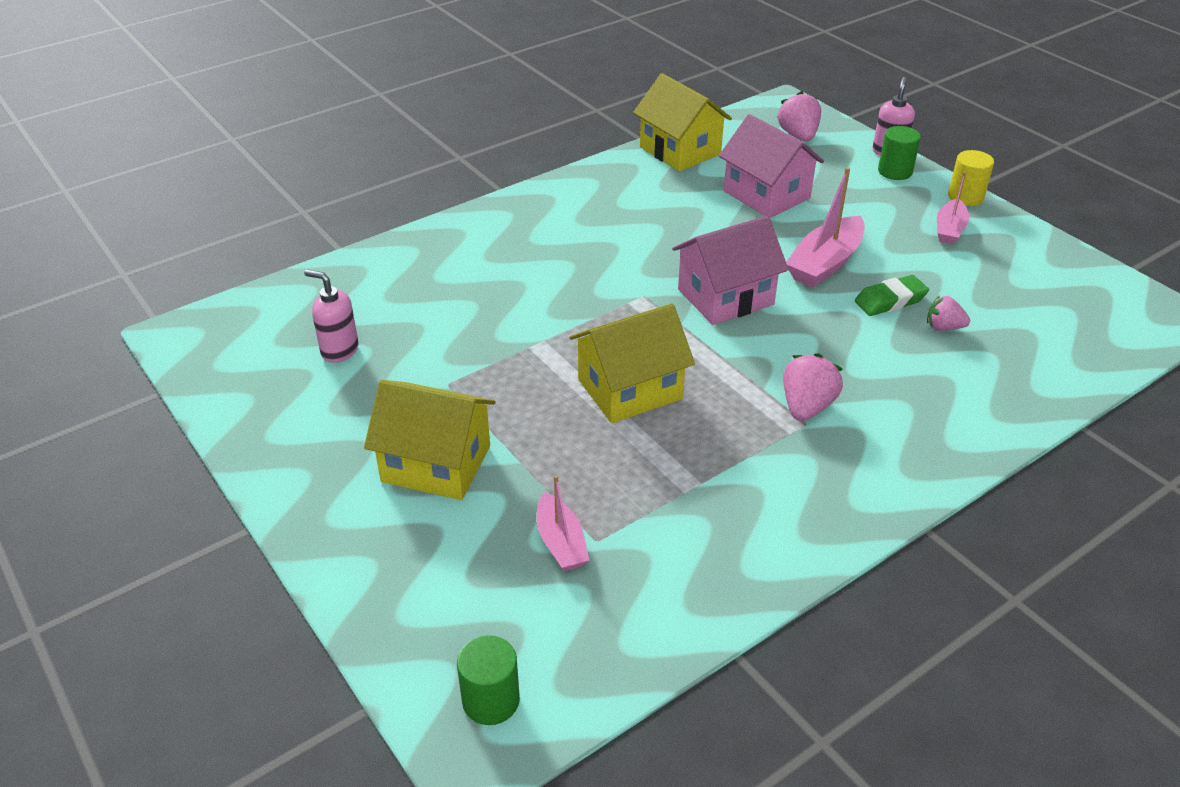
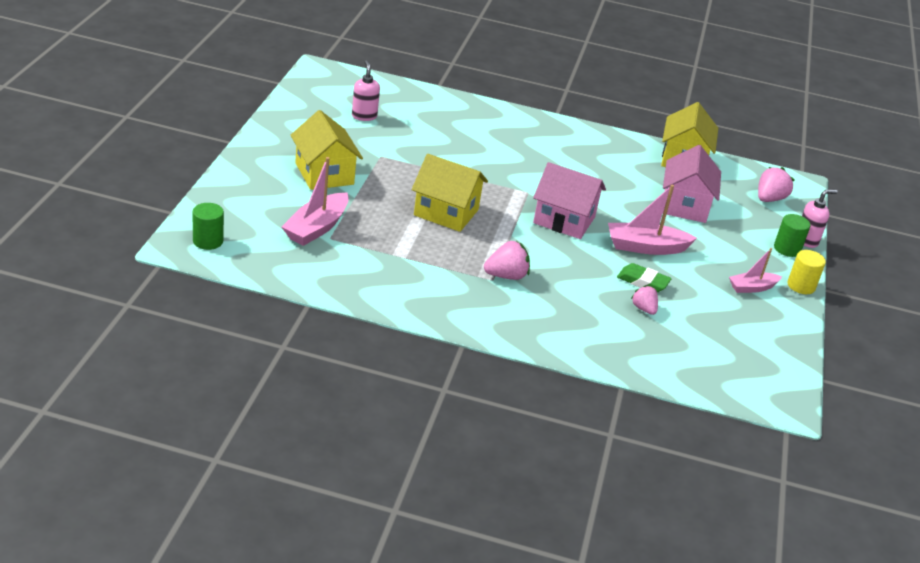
camera: 45 degrees right, 5 degrees down
pink boat [537,475,589,571] -> pink boat [282,157,349,246], size x1.60

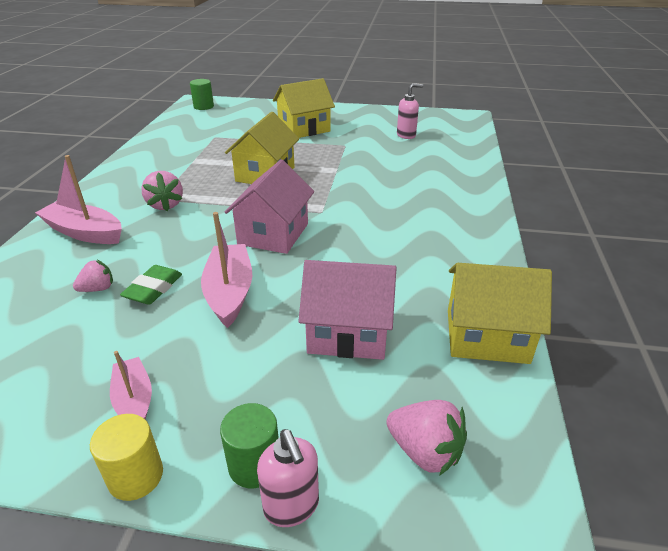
camera: 90 degrees right, 0 degrees up
pink boat [282,157,349,246] -> pink boat moved to [35,155,122,244]

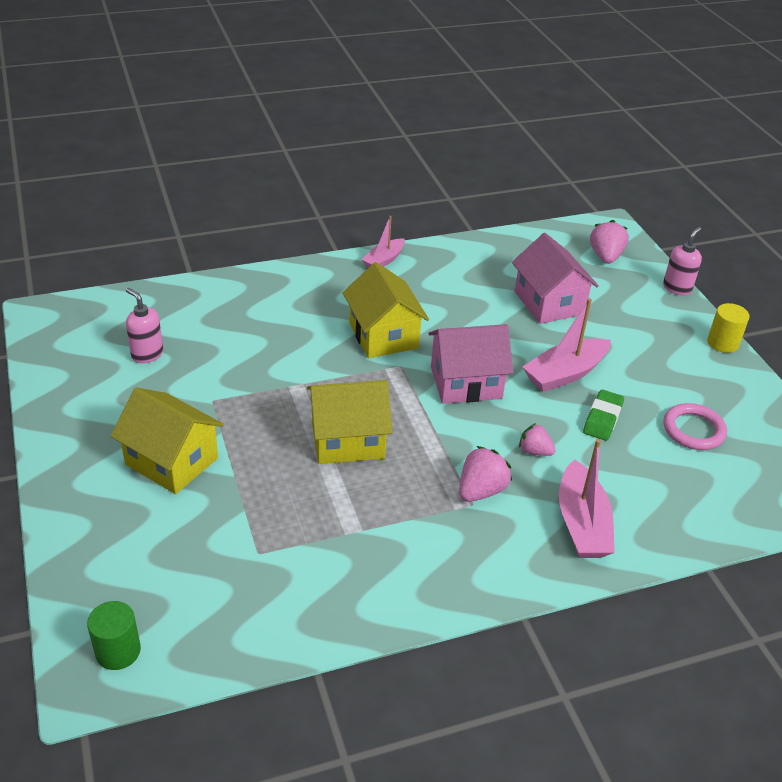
camera: 120 degrees left, 5 degrees up
pink strawberry [73,260,113,292] -> pink strawberry moved to [519,423,556,456]
pink boat [110,351,152,420] -> pink boat moved to [361,216,405,268]
green eraser [120,265,182,305] -> green eraser turned 60 degrees counterclockwise [583,390,624,441]
green cylinder [220,403,279,489] -> none
yellow house [448,263,552,364] -> yellow house moved to [343,262,429,358]
none -> pink ring [663,403,727,450]

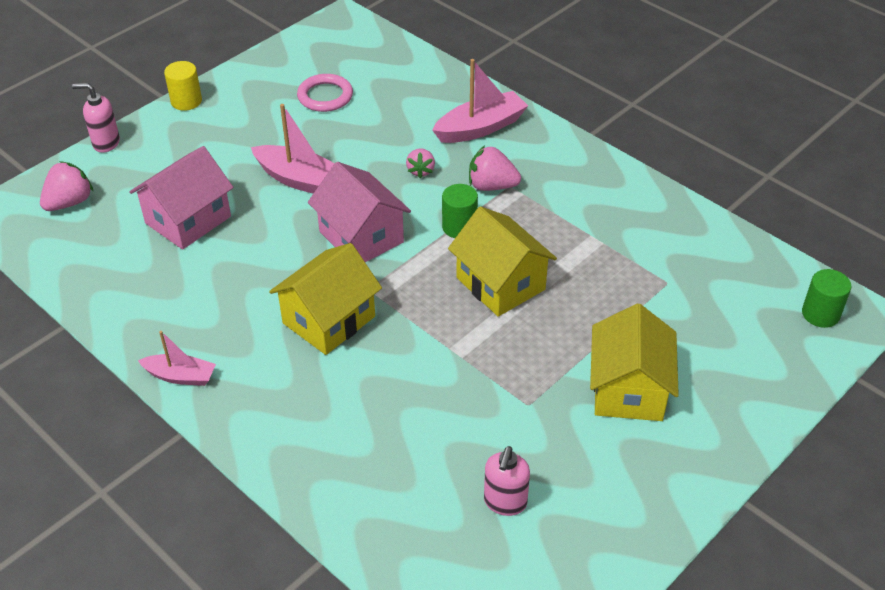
camera: 115 degrees left, 5 degrees up
green eraser [583,390,624,441] -> none
pink strawberry [590,220,629,264] -> pink strawberry turned 150 degrees clockwise [40,161,94,211]
none -> green cylinder [442,184,478,238]

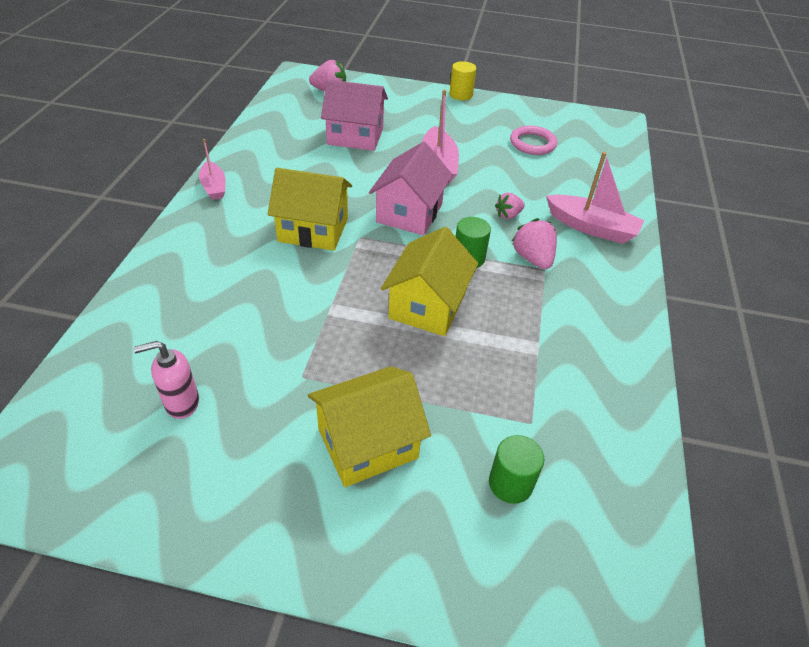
camera: 55 degrees right, 0 degrees up
pink soap dispenser [72,83,120,153] -> none
green cylinder [802,269,851,328] -> green cylinder moved to [489,435,544,504]

